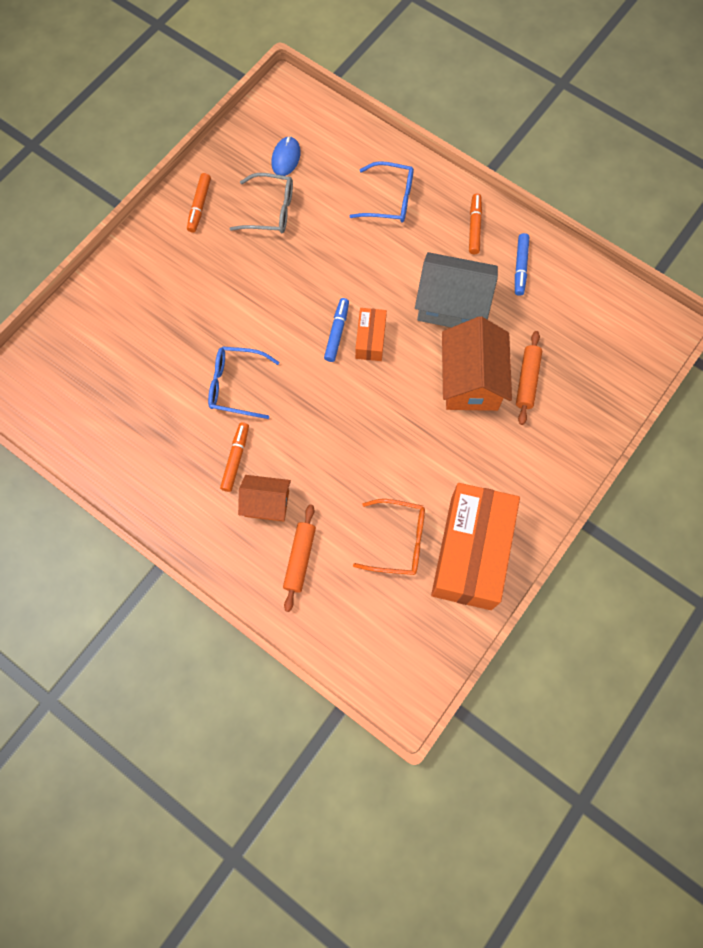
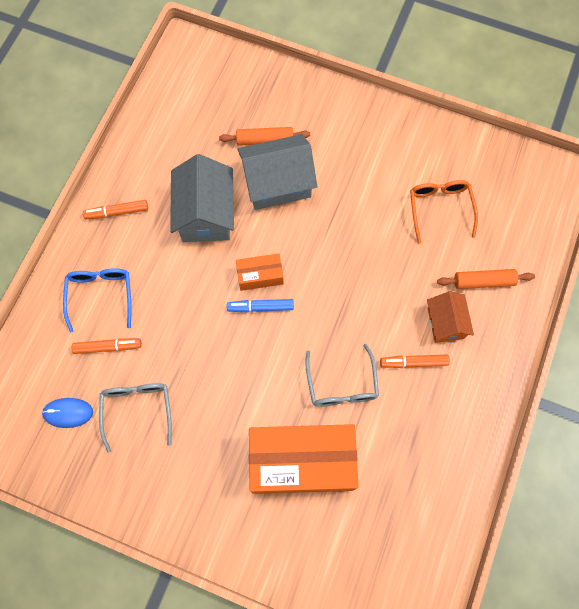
camera: 105 degrees left, 0 degrees up
orange marker [187,173,211,233] -> orange marker moved to [72,338,142,354]
blue glasses [208,346,279,419] -> grey glasses [305,344,379,407]
orange box [431,483,520,610] -> orange box moved to [249,424,359,494]
orange house [442,316,512,411] -> grey house [237,134,317,210]
blue marker [515,233,529,296] -> none

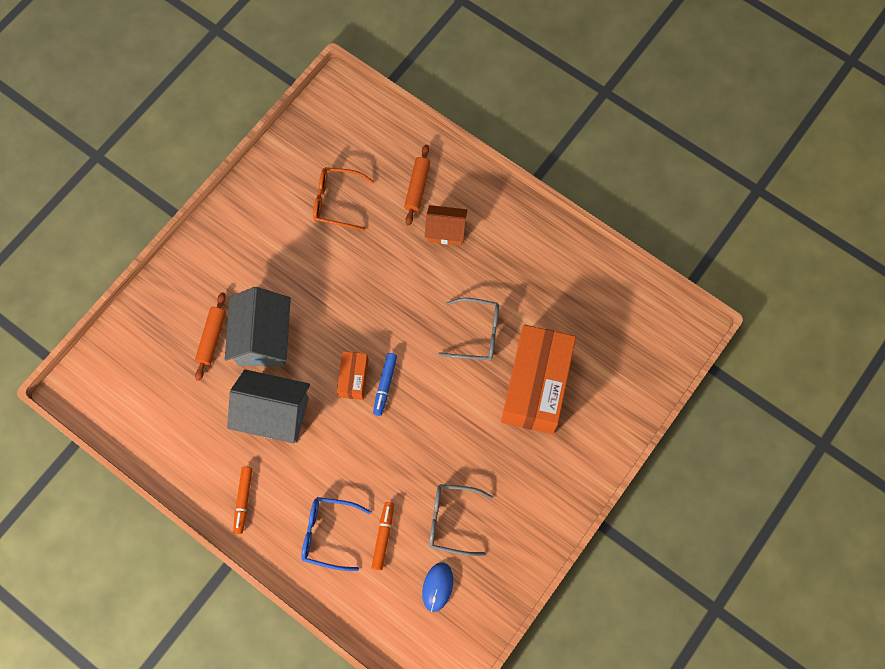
camera: 75 degrees left, 0 degrees up
orange marker [380,354,450,368] -> none

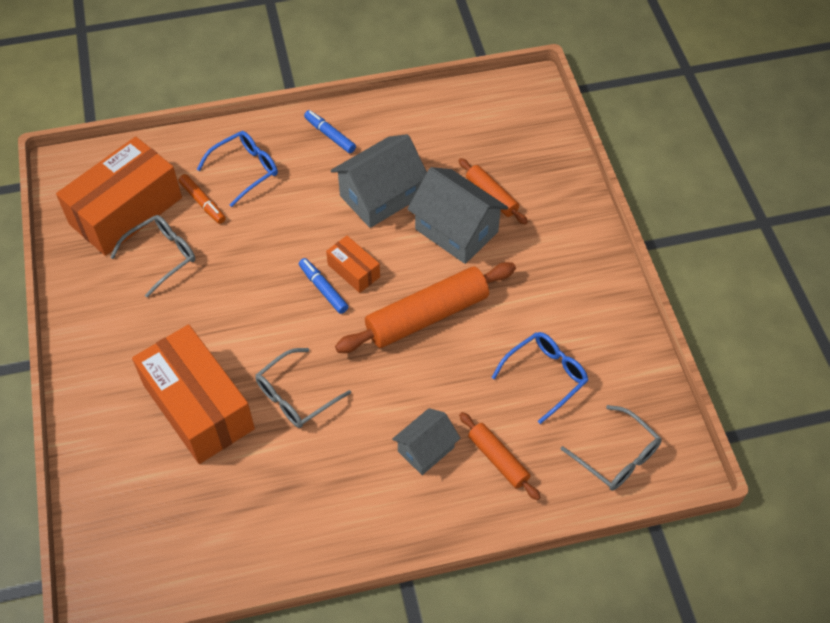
camera: 130 degrees right, 15 degrees down
orange marker [233,467,252,534] -> blue marker [304,110,356,153]
orange glasses [313,167,375,231] -> blue glasses [491,332,588,424]
blue mouse [422,562,453,612] -> orange box [56,136,182,256]
orange house [425,205,467,245] -> grey house [392,408,460,475]
none -> orange rolling pin [335,262,516,353]
none -> grey glasses [561,405,662,491]

